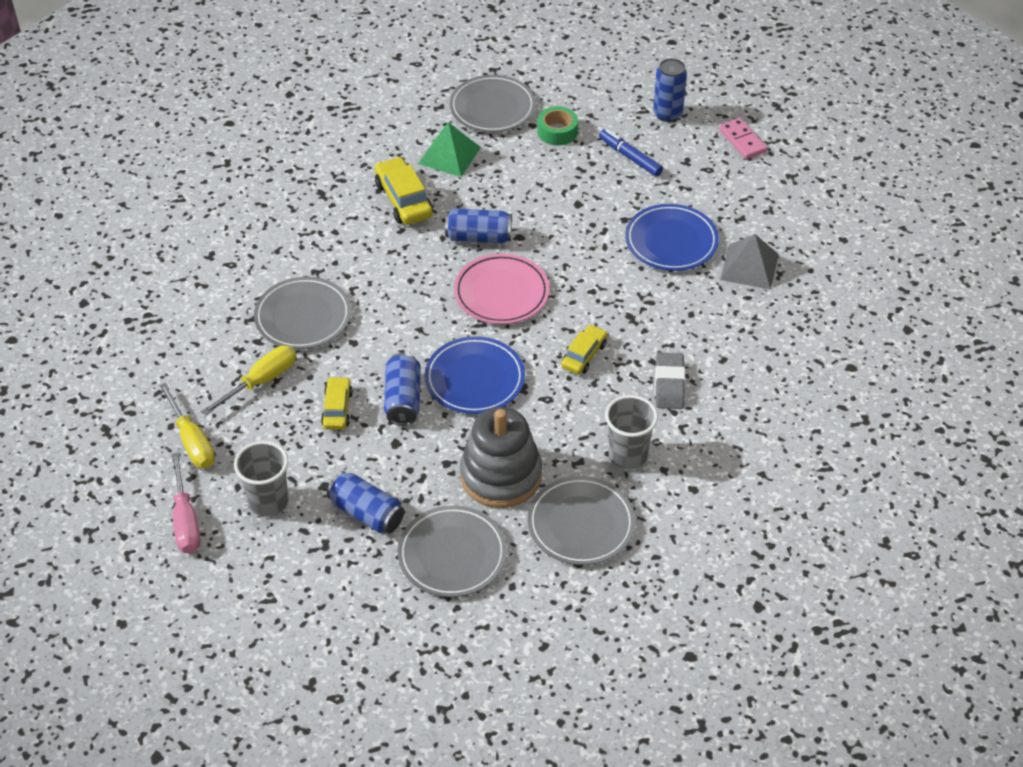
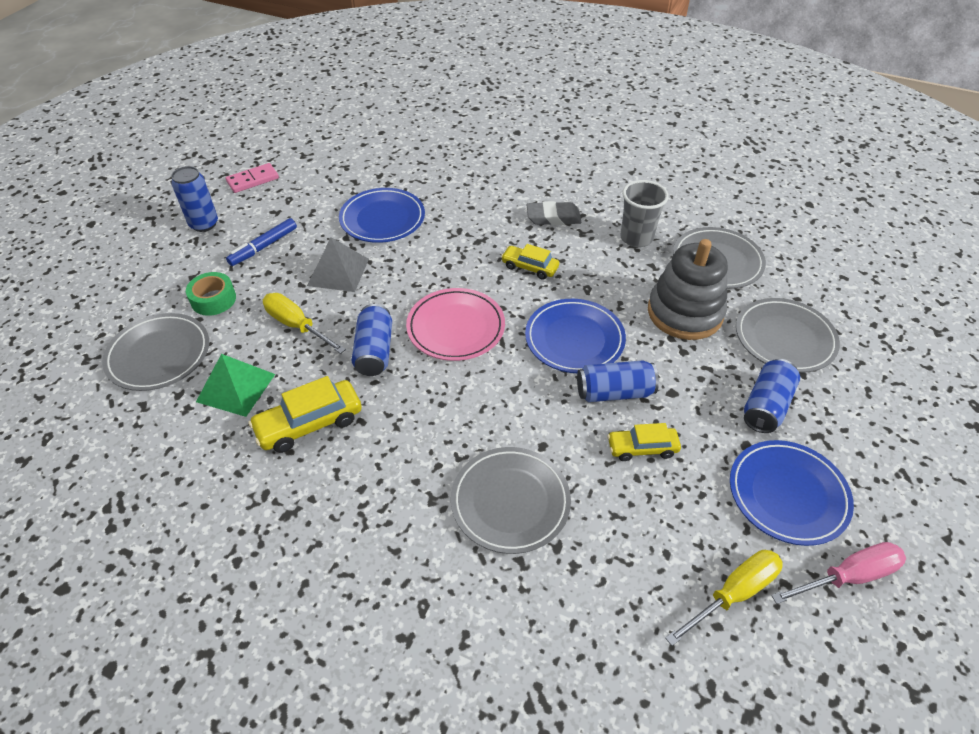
camera: 95 degrees left, 0 degrees up
yellow screwdriver [201,345,297,416] -> yellow screwdriver moved to [263,293,346,354]
grey cup [234,441,289,517] -> blue plate [730,440,854,546]
grey pyramid [720,234,779,290] -> grey pyramid moved to [307,237,369,292]

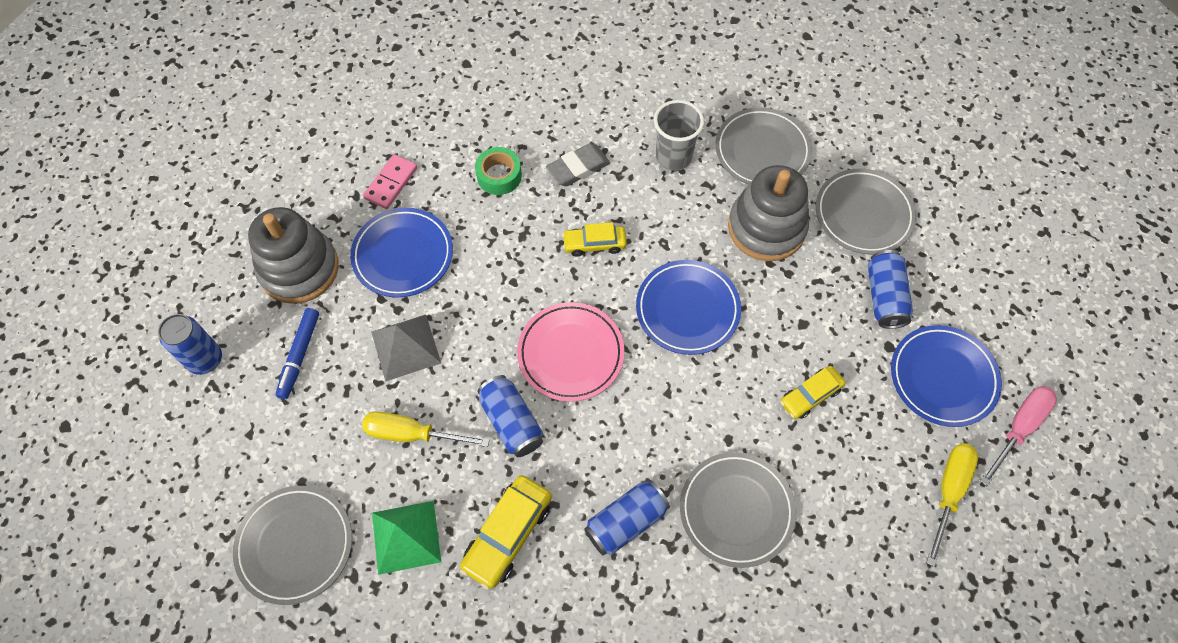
camera: 30 degrees left, 15 degrees up
green tape [186,272,236,316] -> green tape moved to [475,147,522,195]
pink domino [226,163,279,193] -> pink domino moved to [363,154,417,209]
blue can [577,360,659,402] -> blue can moved to [584,480,670,555]
none -> grey stacking toy [248,207,339,304]

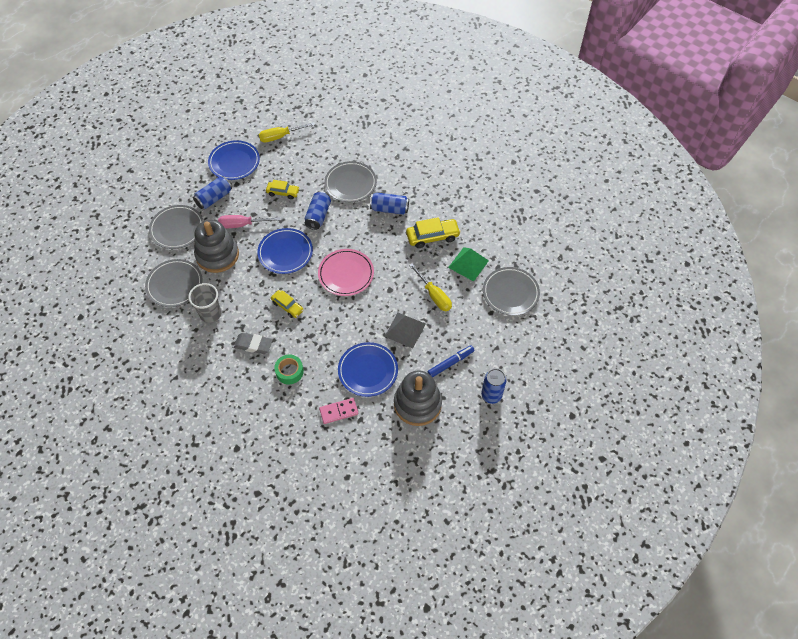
camera: 135 degrees left, 5 degrees down
blue can [477,375,543,457] -> blue can moved to [305,191,331,230]
pink screwdriver [980,386,1057,486] -> pink screwdriver moved to [218,215,280,229]

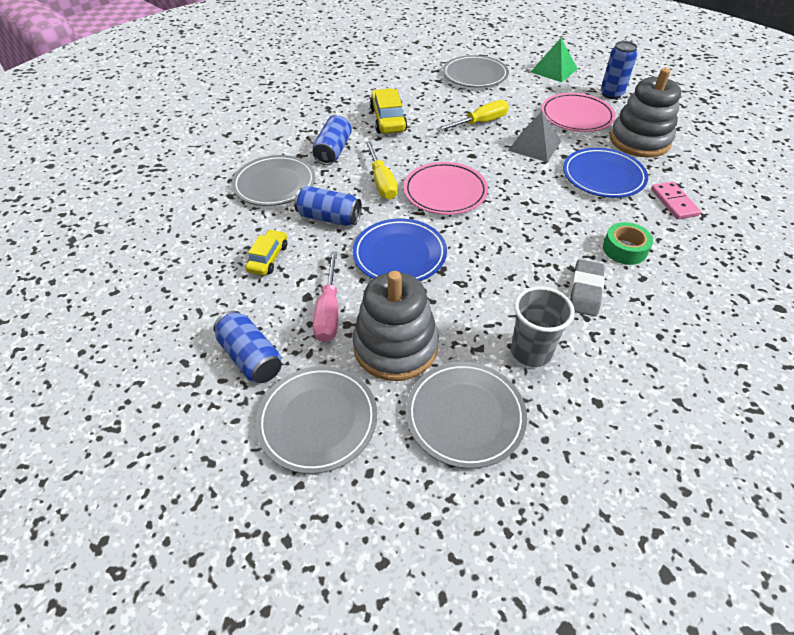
camera: 85 degrees left, 10 degrees down
blue plate [208,140,260,180] -> none
yellow screwdriver [259,122,315,142] -> yellow screwdriver moved to [365,141,398,199]
yellow car [271,290,304,318] -> none
blue marker [427,345,475,378] -> pink plate [541,93,616,132]
green pyramid [448,247,489,282] -> green pyramid moved to [531,38,578,82]

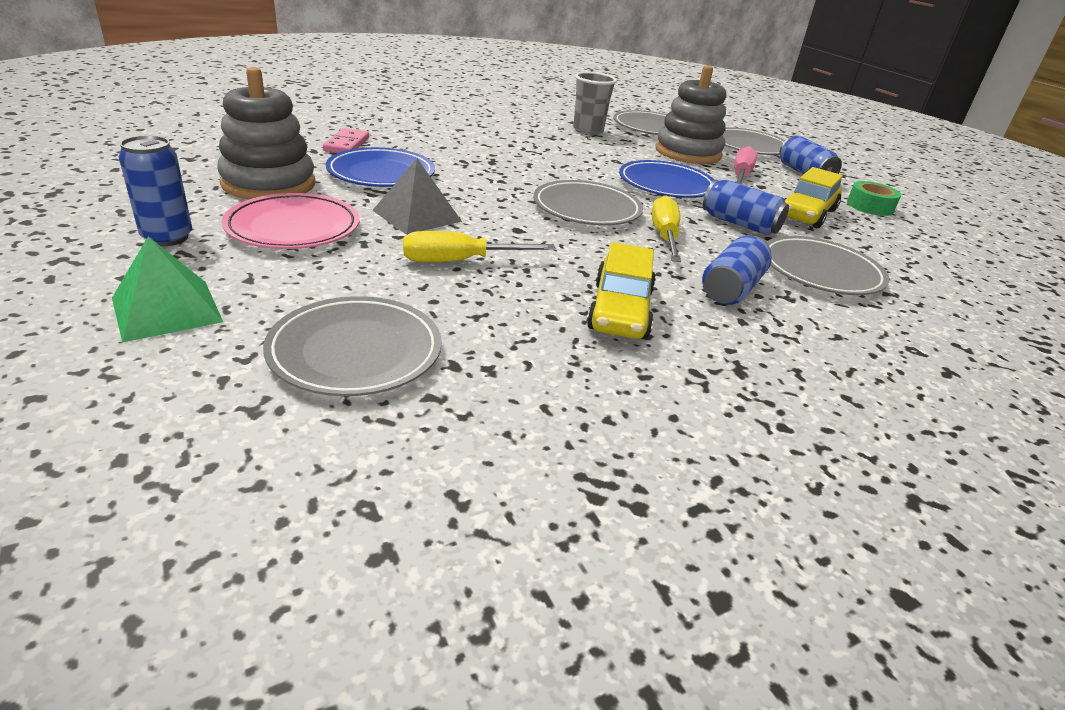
camera: 165 degrees left, 15 degrees down
yellow car [246,229,287,276] -> yellow car [784,167,843,228], size x1.55
pink plate [404,162,488,215] -> grey plate [533,180,643,225]
grey eraser [570,259,605,316] -> none
green tape [603,222,653,265] -> green tape moved to [847,181,901,216]

